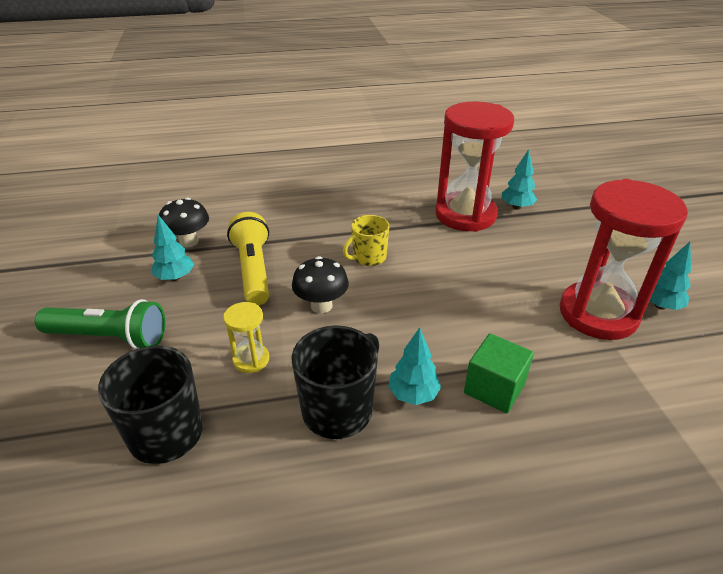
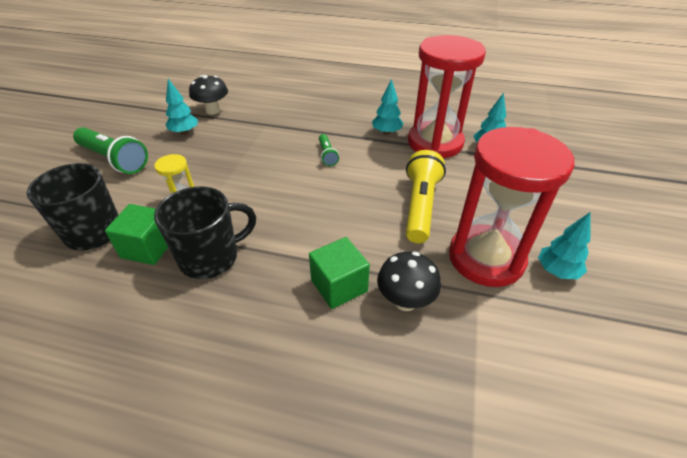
camera: 25 degrees right, 5 degrees up
yellow flashlight [227,212,269,305] -> yellow flashlight moved to [406,150,446,243]
black mushroom [292,256,349,313] -> black mushroom moved to [377,252,441,311]
yellow mug [343,215,390,266] -> green flashlight [319,134,339,166]
turquoise tree [388,327,441,405] -> turquoise tree moved to [372,79,403,135]
none -> green cube [105,204,168,265]

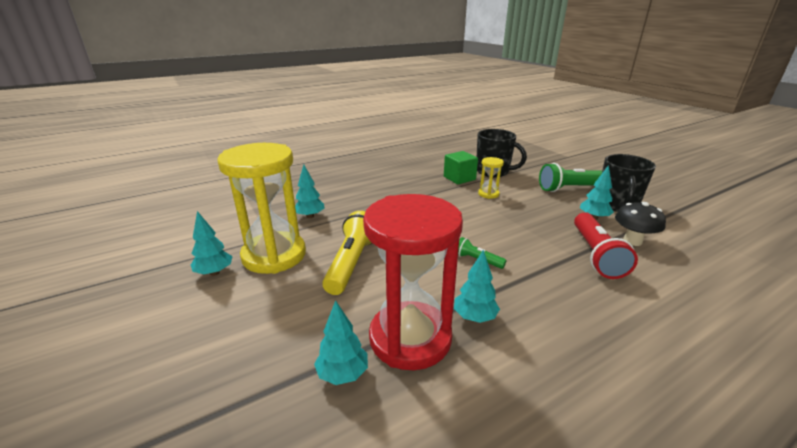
camera: 135 degrees right, 15 degrees down
black mug [154,186,256,279] -> black mug moved to [602,154,656,212]
green cube [309,237,370,309] -> none
black mushroom [377,252,441,311] -> turquoise tree [295,165,325,218]
yellow flashlight [406,150,446,243] -> yellow flashlight turned 135 degrees counterclockwise [322,211,373,295]
red hourglass [449,127,574,287] -> yellow hourglass [217,143,306,274]
none -> red flashlight [574,212,638,279]

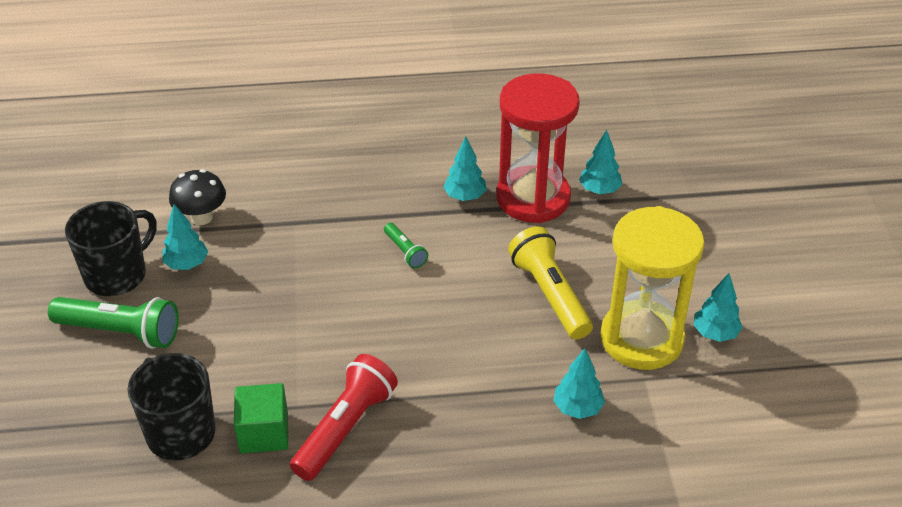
camera: 155 degrees left, 15 degrees up
yellow flashlight [322,211,373,295] -> yellow flashlight turned 120 degrees clockwise [508,226,593,340]
yellow hourglass [478,157,504,199] -> none
red flashlight [574,212,638,279] -> red flashlight moved to [290,354,398,481]

